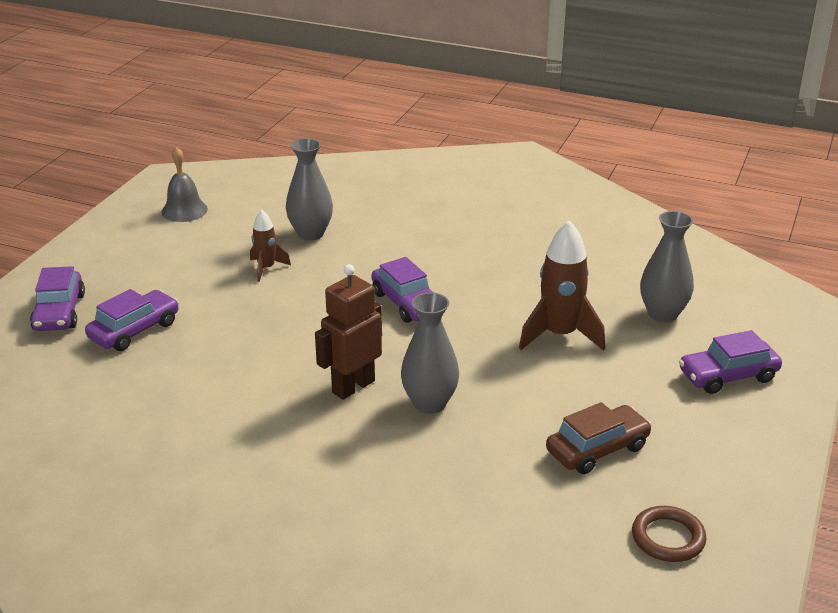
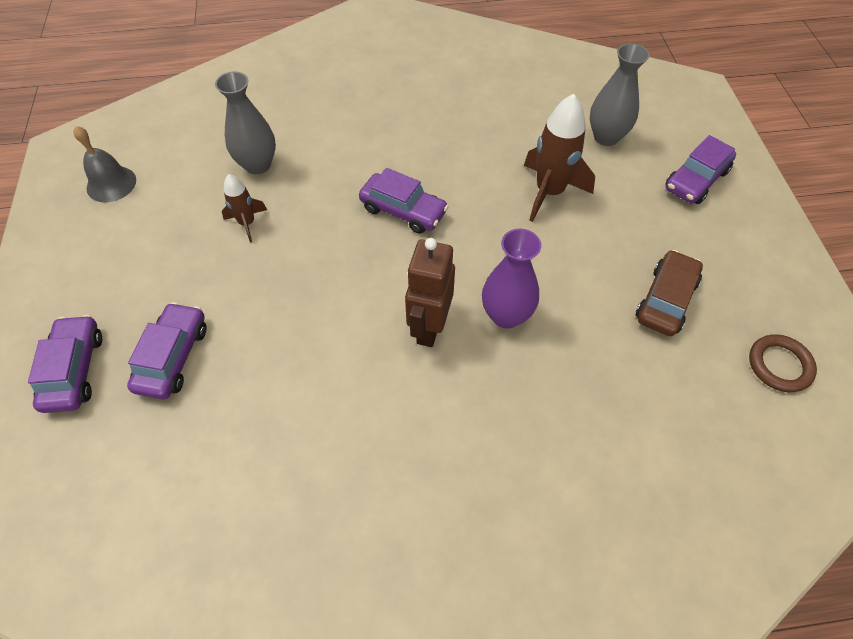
camera: 30 degrees left, 25 degrees up
purple car [30,266,85,331] -> purple car turned 150 degrees counterclockwise [28,315,102,413]
grey vase [401,292,459,414] -> purple vase [482,229,541,328]

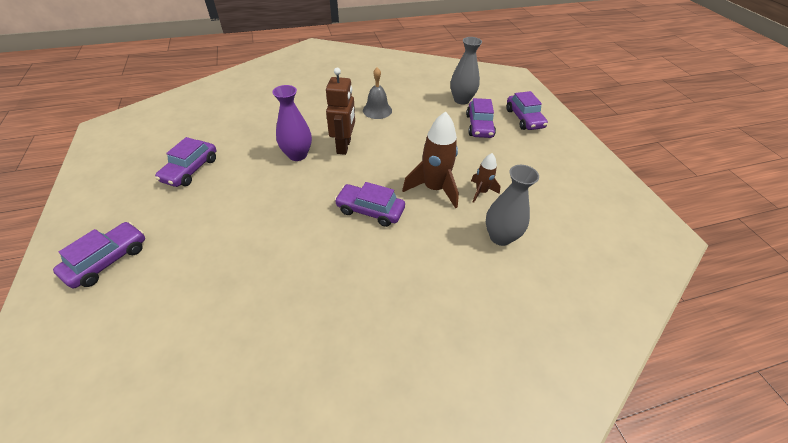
camera: 170 degrees right, 10 degrees down
grey bell [73,126,136,202] -> grey bell moved to [363,67,392,119]
brown rocket [524,94,595,222] -> brown rocket moved to [402,111,459,208]
grey vase [590,43,650,146] -> grey vase moved to [450,37,482,105]
brown car [636,250,703,336] -> purple car [155,137,216,187]
brown ring [749,334,817,392] -> none

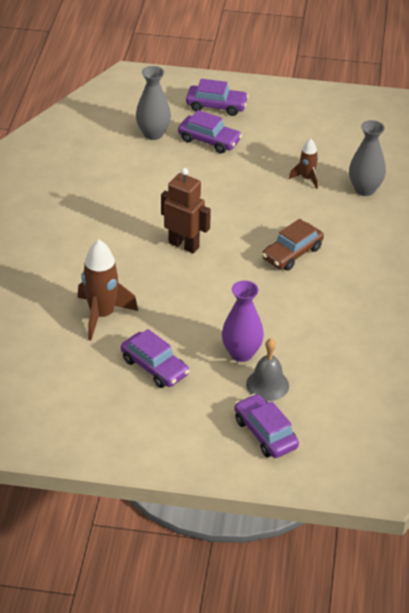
camera: 65 degrees left, 5 degrees down
purple vase [272,85,312,161] -> purple vase moved to [222,280,264,362]
purple car [334,182,405,227] -> brown car [262,219,324,271]
grey bell [363,67,392,119] -> grey bell moved to [246,338,289,401]
brown rocket [402,111,459,208] -> brown rocket moved to [78,240,138,340]

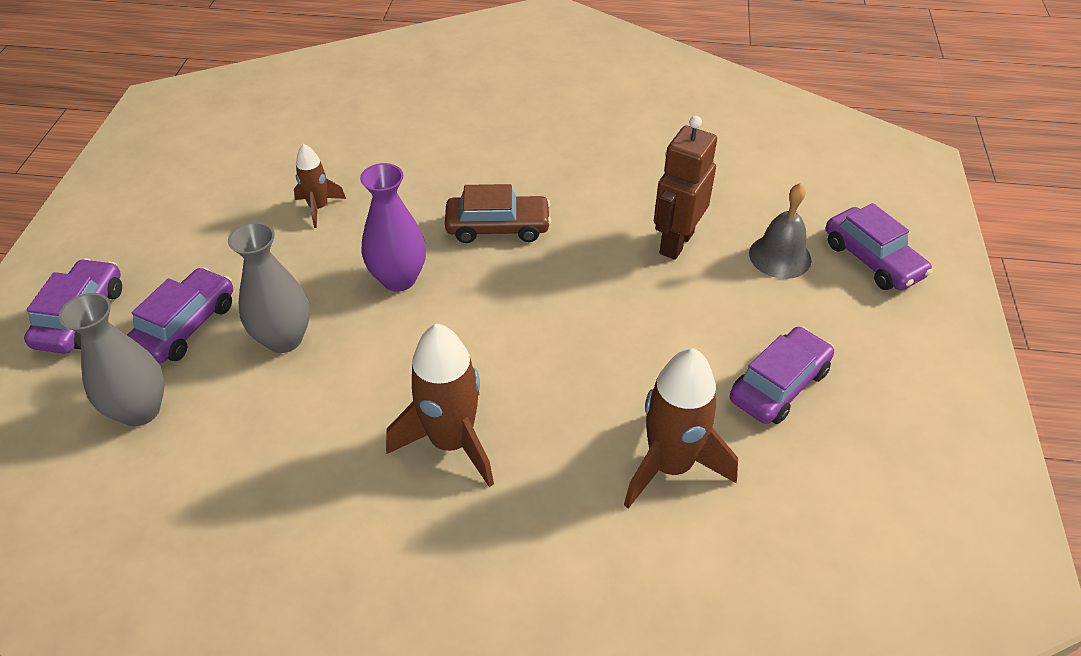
camera: 90 degrees left, 5 degrees up
brown robot [161,168,211,253] -> brown robot moved to [654,116,717,260]
purple vase [222,280,264,362] -> purple vase moved to [360,163,426,292]
purple car [234,394,299,458] -> purple car turned 90 degrees counterclockwise [826,203,933,290]
brown car [262,219,324,271] -> brown car turned 45 degrees counterclockwise [445,184,551,243]
grey vase [349,120,386,196] -> grey vase moved to [228,222,310,353]
none -> brown rocket [386,324,494,487]

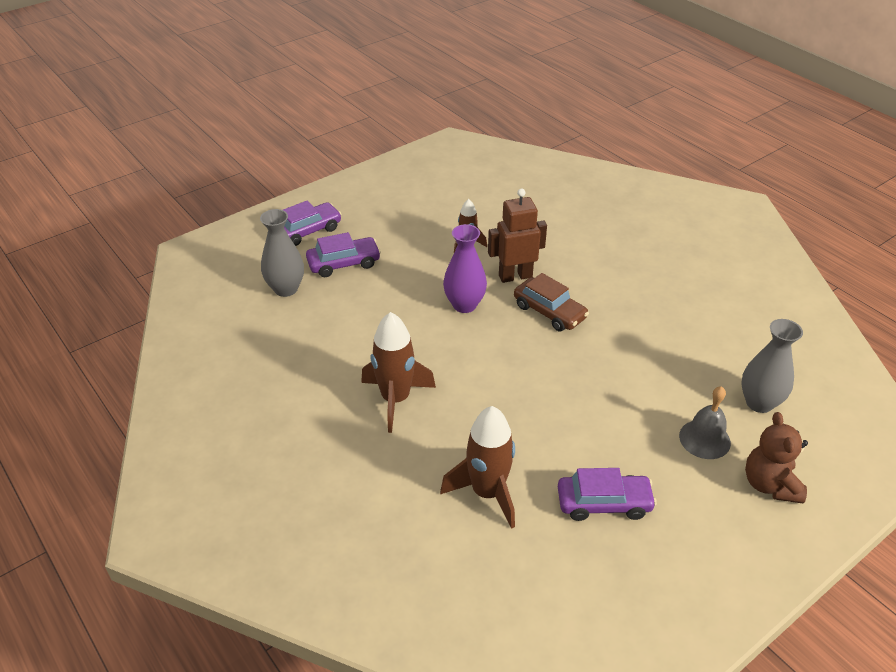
camera: 45 degrees right, 5 degrees down
grey vase [228,222,310,353] -> grey vase moved to [741,319,803,413]
brown robot [654,116,717,260] -> brown robot moved to [488,188,547,283]
purple car [826,203,933,290] -> brown teddy bear [745,412,808,504]

